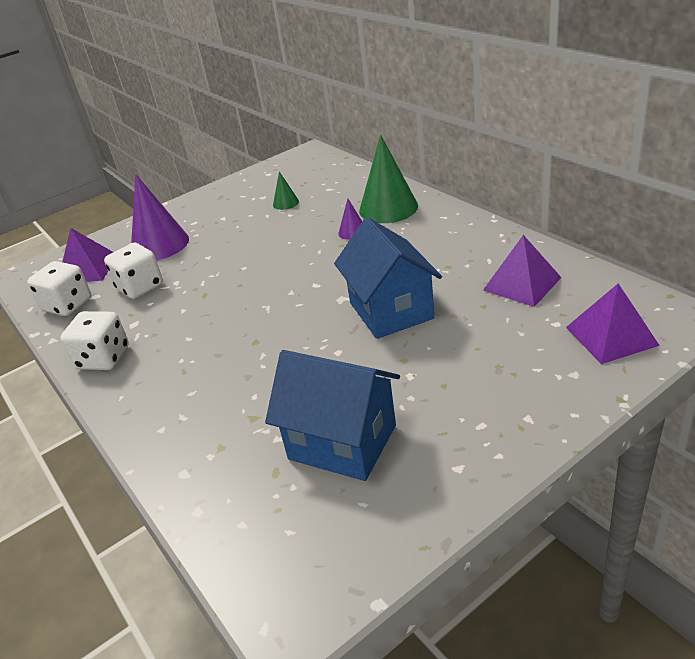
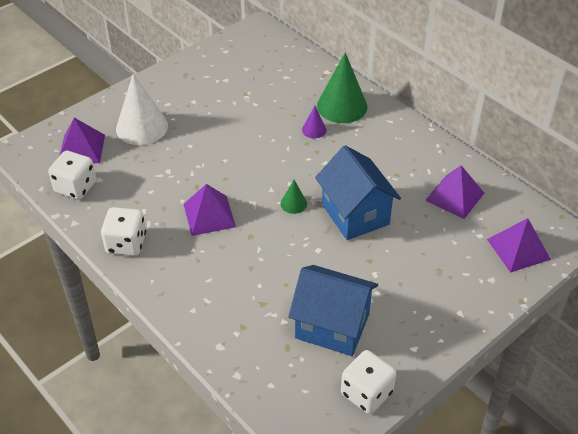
camera: 10 degrees left, 10 degrees up
white dice [104,243,163,299] -> white dice moved to [341,350,396,414]
purple cone [131,174,189,260] -> white cone [116,73,168,145]
green cone [273,171,299,210] -> green cone moved to [281,180,307,214]
none -> purple pyramid [184,184,236,236]

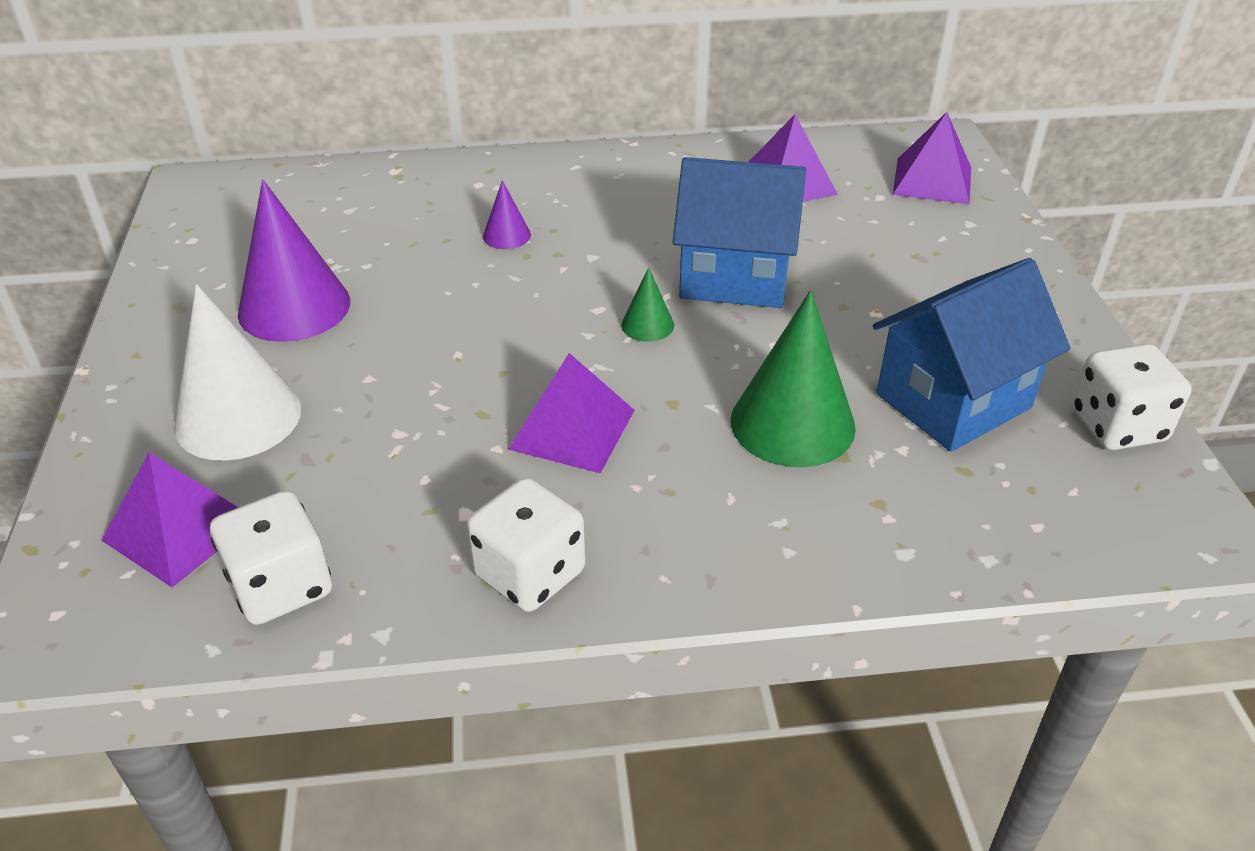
camera: 55 degrees left, 5 degrees down
green cone [317,52,367,123] -> green cone moved to [731,290,856,467]
none -> purple cone [238,180,350,342]

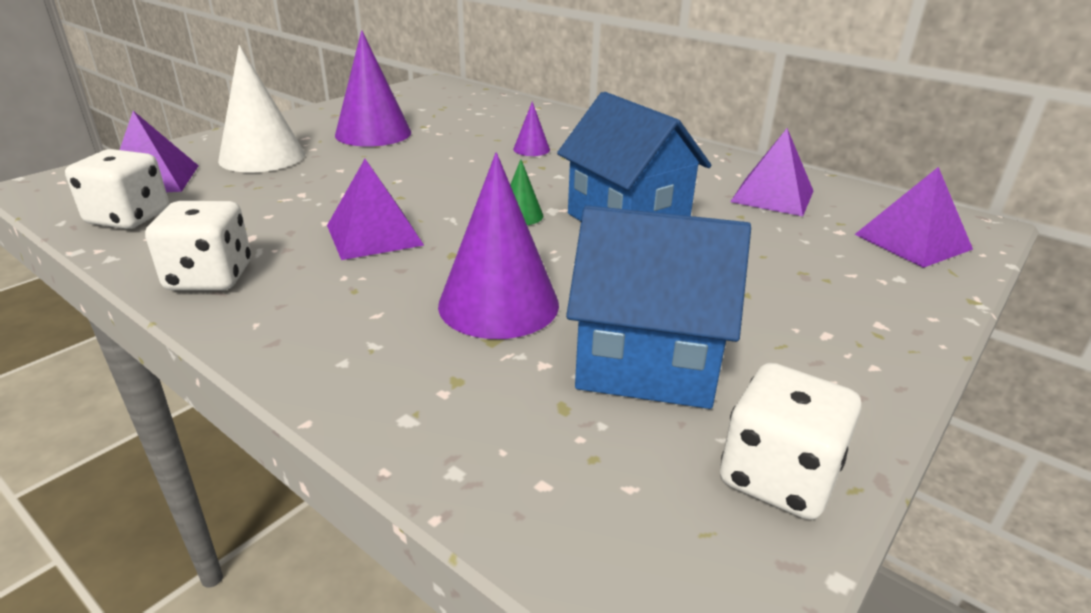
camera: 45 degrees right, 10 degrees down
green cone [731,290,856,467] -> purple cone [438,153,559,339]

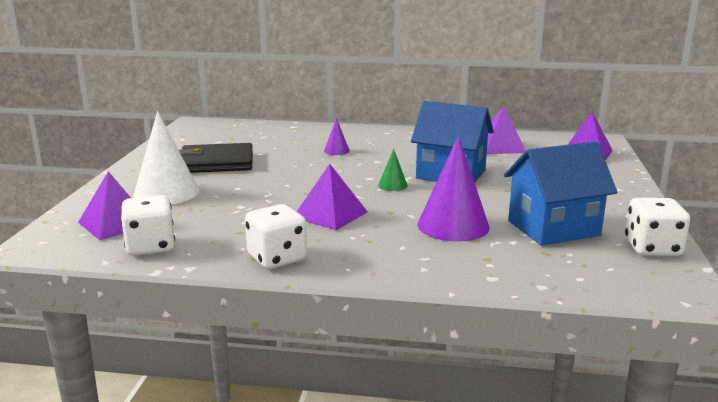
camera: 30 degrees left, 10 degrees down
purple cone [335,30,412,146] -> black wallet [179,143,253,173]

